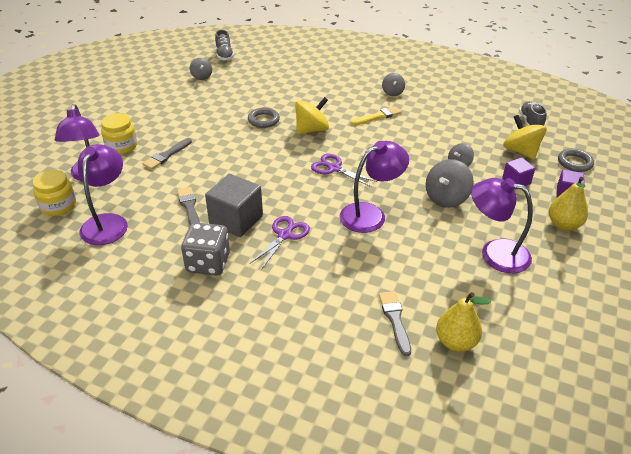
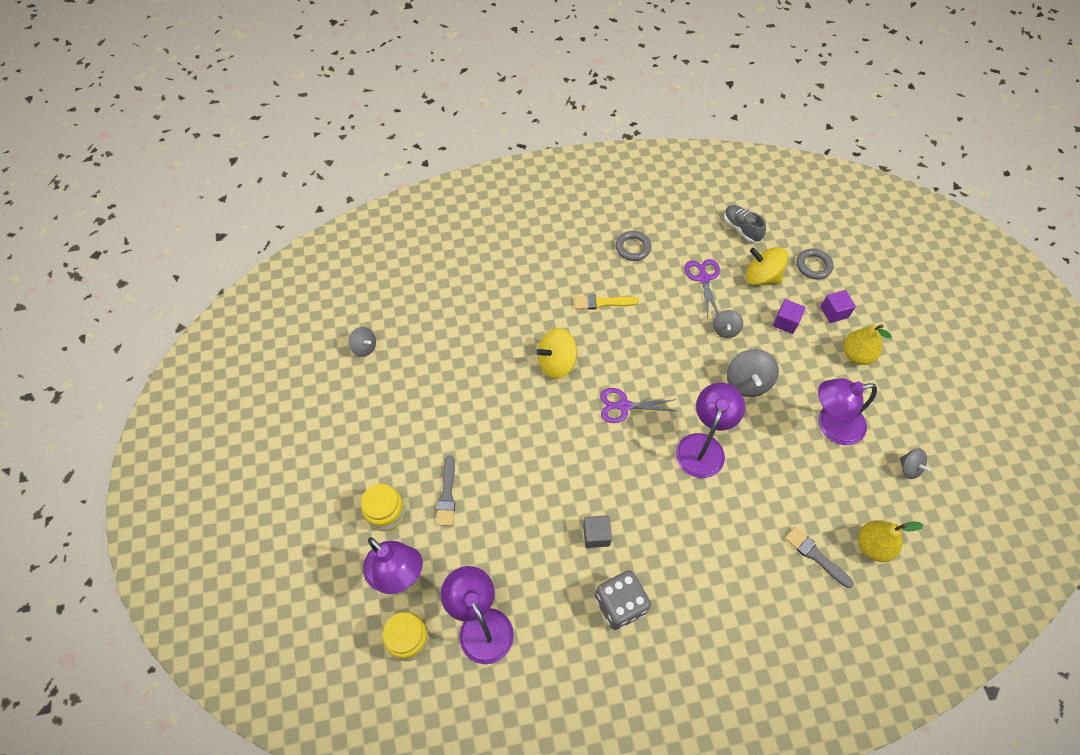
camera: 35 degrees left, 20 degrees up
grey brush [177,187,200,225] -> none
grey cube [205,174,263,237] -> grey cube [583,515,612,548], size x0.56
grey shoe [215,30,234,61] -> none
grey ring [248,108,280,128] -> grey ring moved to [616,231,651,261]
purple scissors [250,216,310,270] -> purple scissors moved to [684,259,720,317]
yellow spinning top [295,97,329,134] -> yellow spinning top turned 135 degrees counterclockwise [536,328,577,379]
yellow brush [351,106,401,125] -> yellow brush turned 120 degrees counterclockwise [574,295,639,310]
grey spinning top [382,73,405,96] -> grey spinning top moved to [900,449,931,479]

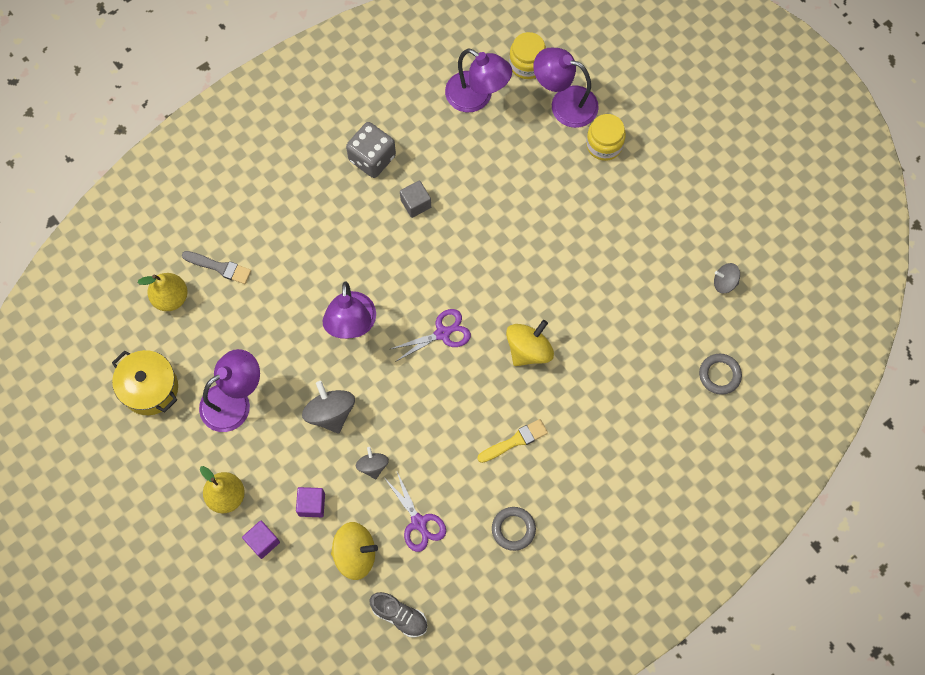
camera: 155 degrees right, 10 degrees up
grey brush [436,456,455,526] -> none
grey ring [797,249,833,280] -> grey ring moved to [699,354,742,395]
grey spinning top [900,449,931,479] -> yellow pot [112,350,178,415]

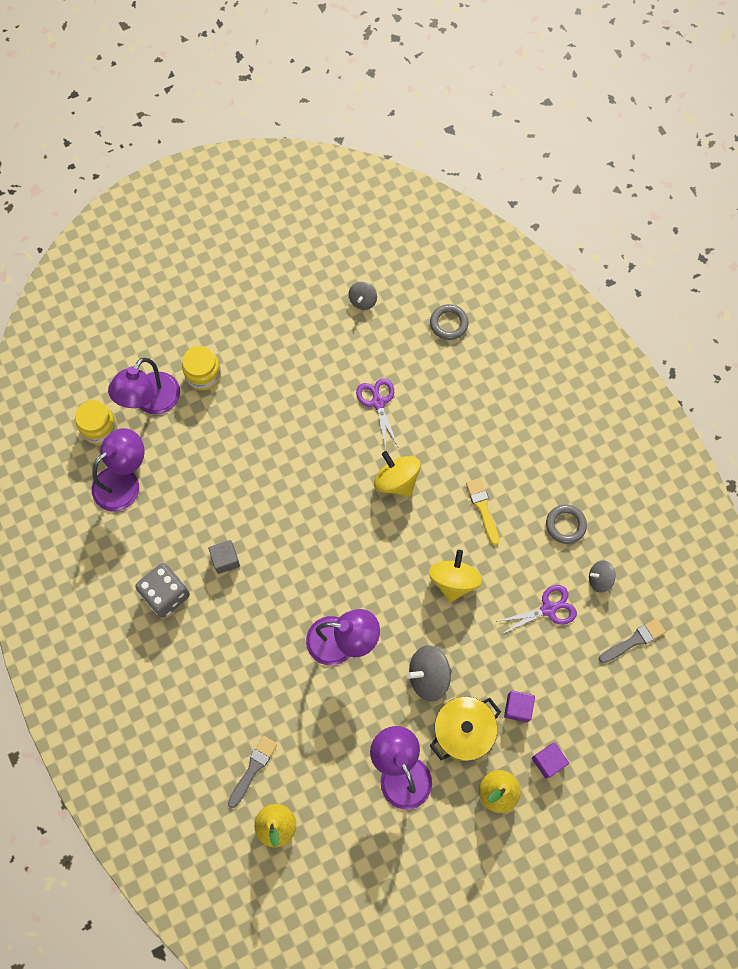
camera: 80 degrees left, 0 degrees up
yellow pot [112,350,178,415] -> yellow pot moved to [430,697,501,761]
yellow spinning top [331,522,378,580] -> yellow spinning top moved to [429,550,482,602]
grey spinning top [356,447,389,479] -> grey spinning top moved to [589,560,616,593]
grey shoe [369,592,427,637] -> grey brush [599,618,666,663]
purple scissors [391,309,471,362] -> purple scissors moved to [356,378,399,449]

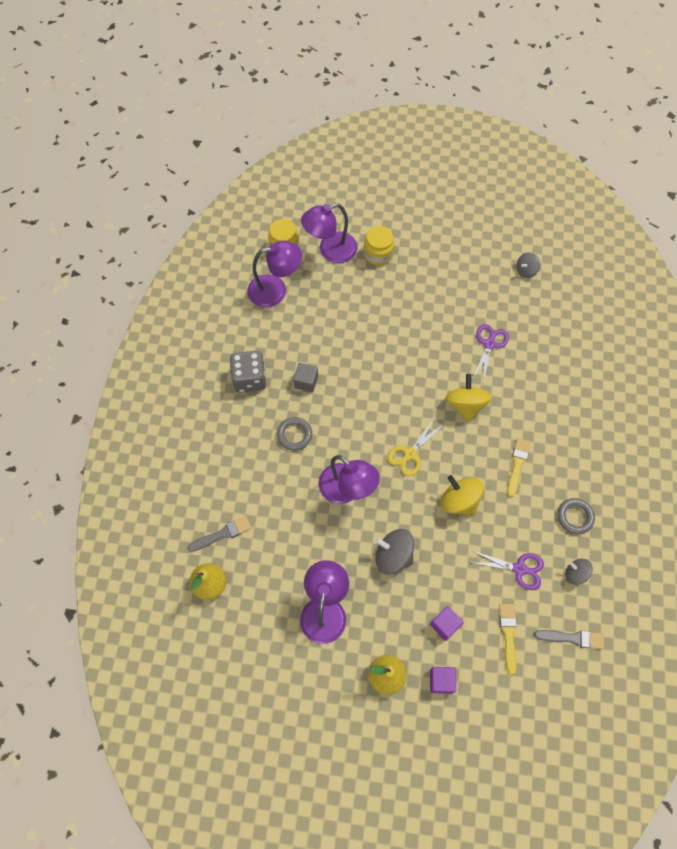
camera: 35 degrees right, 5 degrees down
yellow spinning top [429,550,482,602] -> yellow spinning top turned 90 degrees counterclockwise [441,475,484,515]
grey ring [430,304,469,340] -> grey ring moved to [277,417,312,451]
yellow pot [430,697,501,761] -> none
none -> yellow scissors [387,417,444,476]
none -> yellow brush [499,604,517,675]

